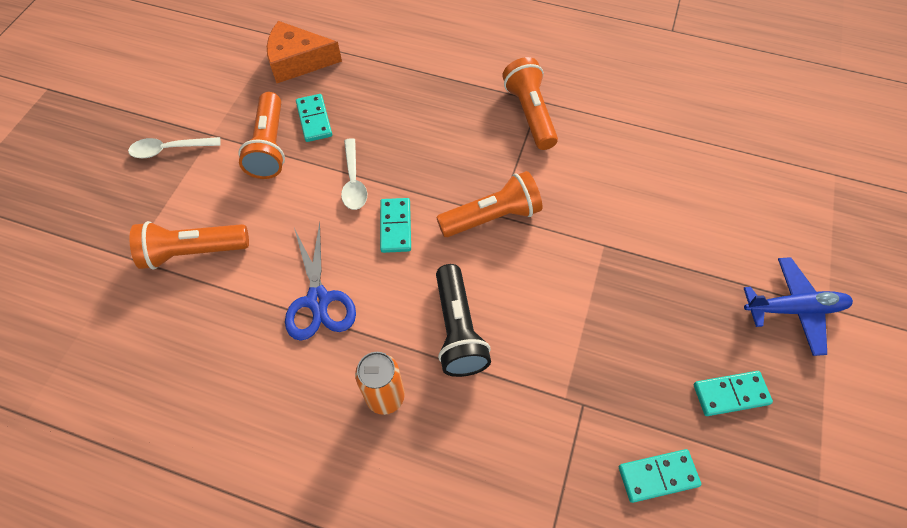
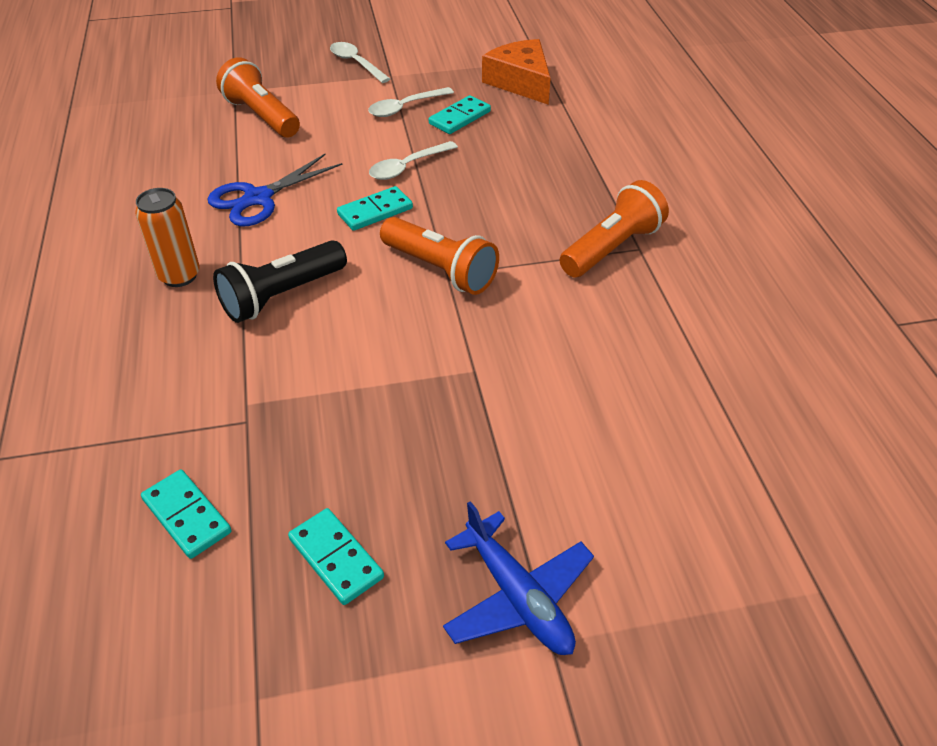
camera: 60 degrees right, 15 degrees down
orange flashlight [238,92,285,179] -> white spoon [368,87,454,117]

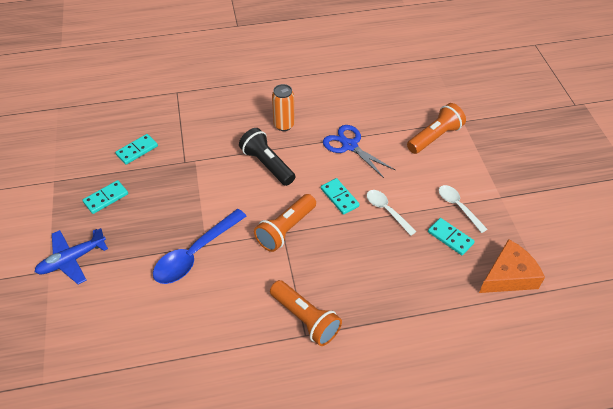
camera: 90 degrees right, 5 degrees up
white spoon [330,42,390,83] -> none
none -> blue spoon [153,209,247,284]

